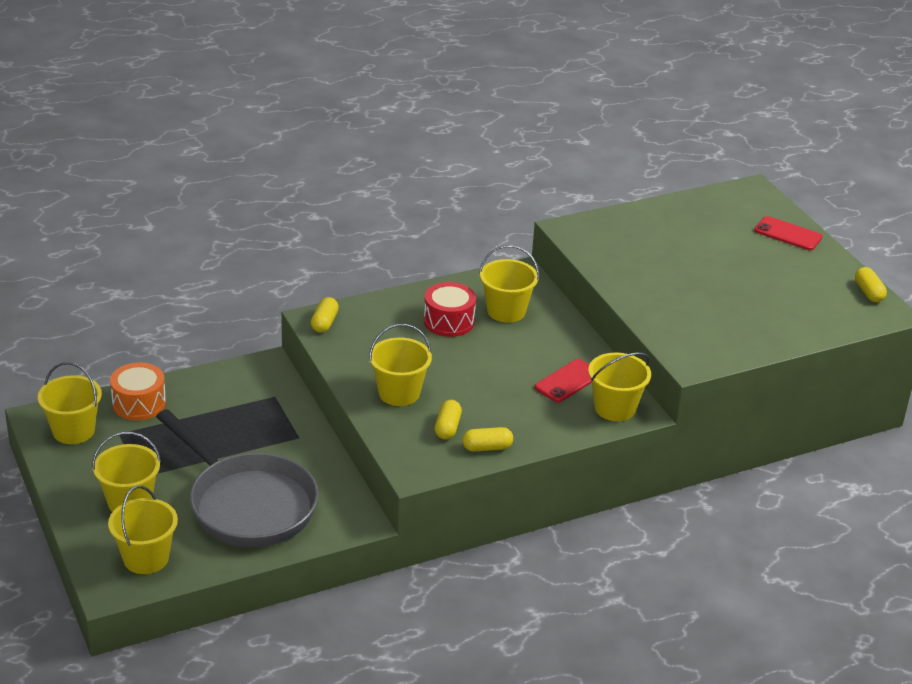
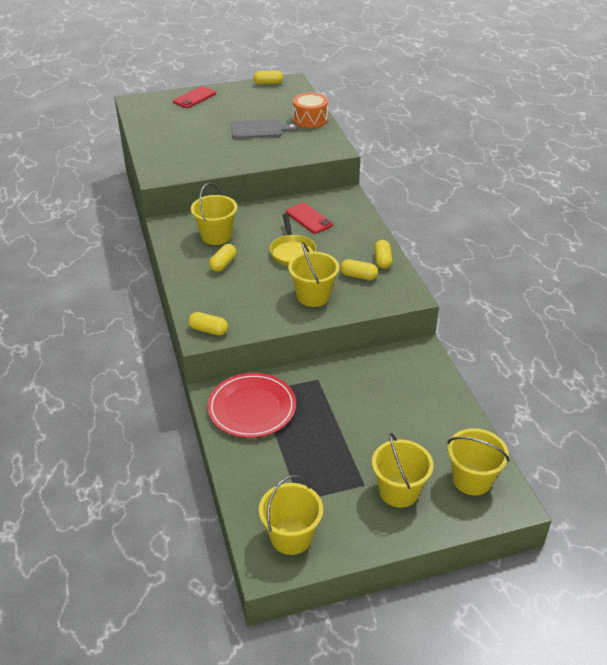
camera: 80 degrees left, 5 degrees up
orange drum [110,363,166,420] -> orange drum moved to [293,92,328,128]
grey pan [156,409,319,547] -> none
red drum [424,282,476,337] -> yellow capsule [209,244,236,272]
yellow bucket [588,352,651,421] -> none
none -> red plate [207,373,296,438]
none -> grey cutting board [231,119,298,139]
none -> yellow pan [270,214,316,266]

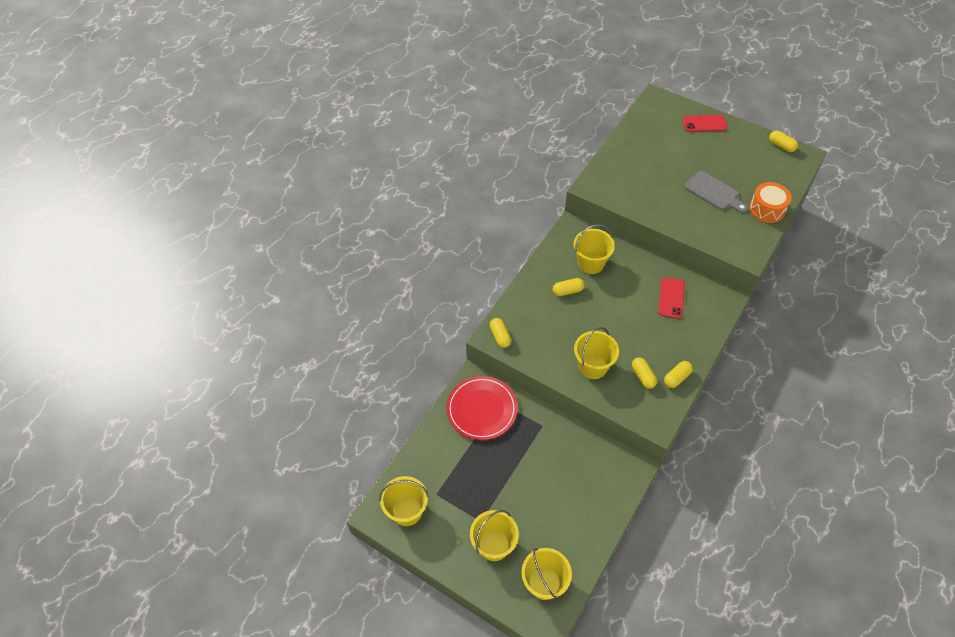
camera: 50 degrees right, 15 degrees up
yellow pan [270,214,316,266] -> none

